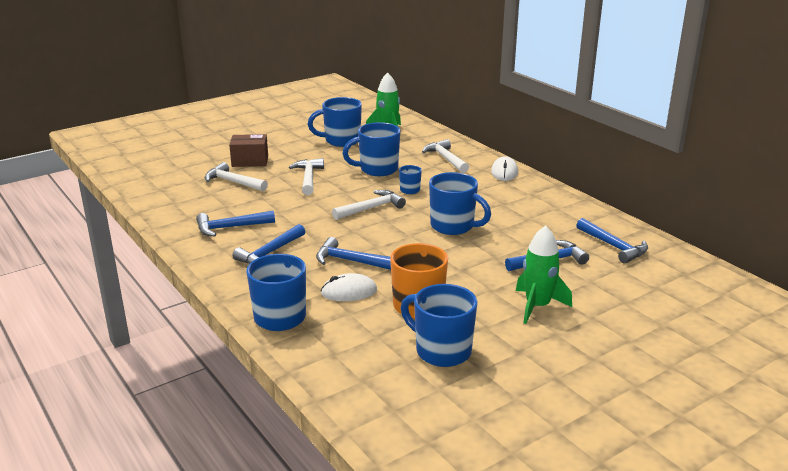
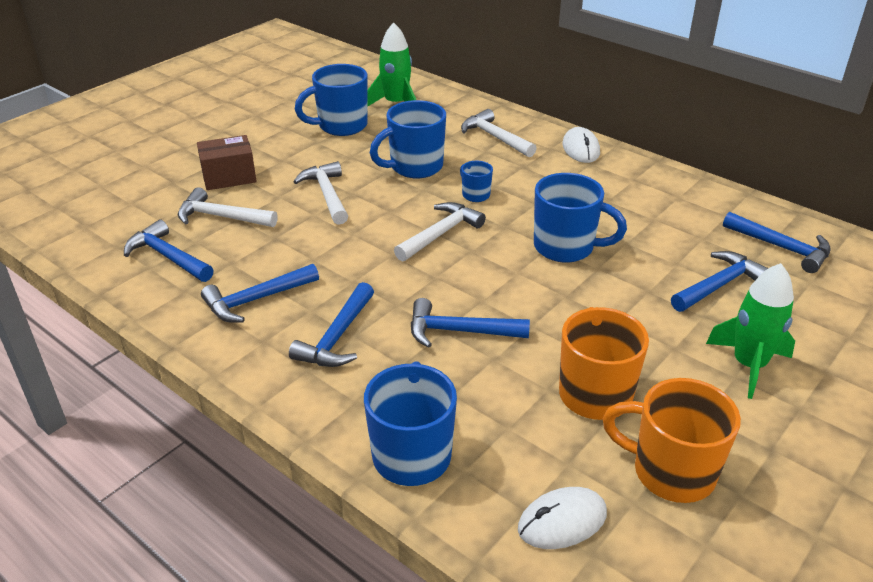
camera: 15 degrees left, 10 degrees up
white mouse [321,273,377,301] -> white mouse moved to [518,487,607,549]
blue mug [401,284,477,367] -> orange mug [602,378,741,503]
none -> blue hammer [124,220,214,282]

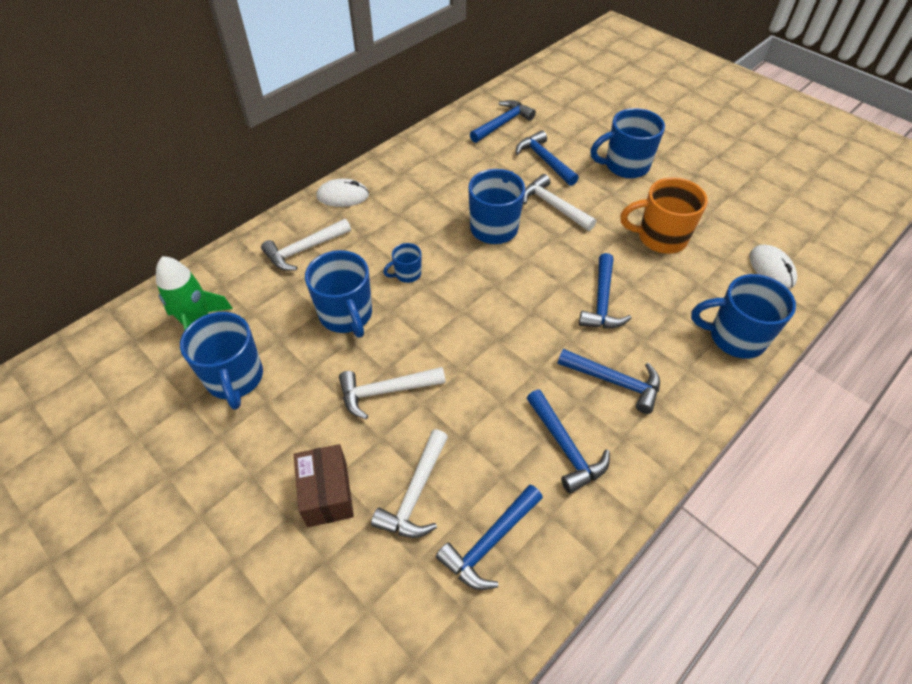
camera: 85 degrees left, 15 degrees up
white hammer [394,202,486,262] -> white hammer moved to [523,174,596,231]
orange mug [602,378,741,503] -> none
green rocket [706,263,795,399] -> blue mug [590,108,665,178]

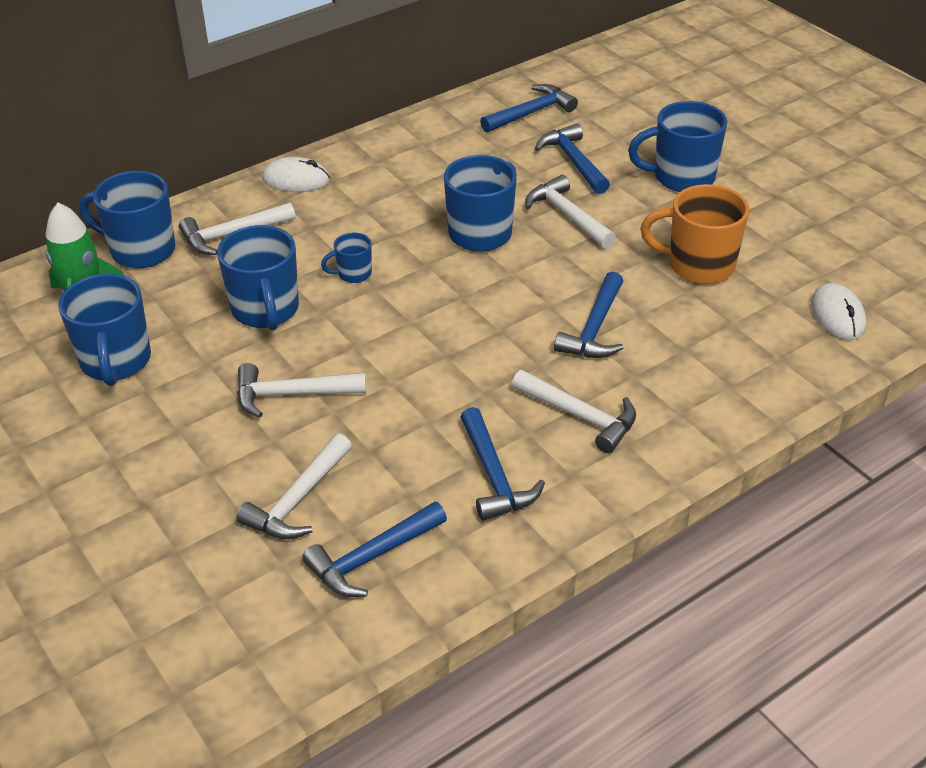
camera: 10 degrees right, 10 degrees down
brown box [294,444,354,527] -> none
blue hammer [558,349,660,414] -> white hammer [512,370,636,453]
blue mug [691,274,796,359] -> blue mug moved to [79,171,176,268]

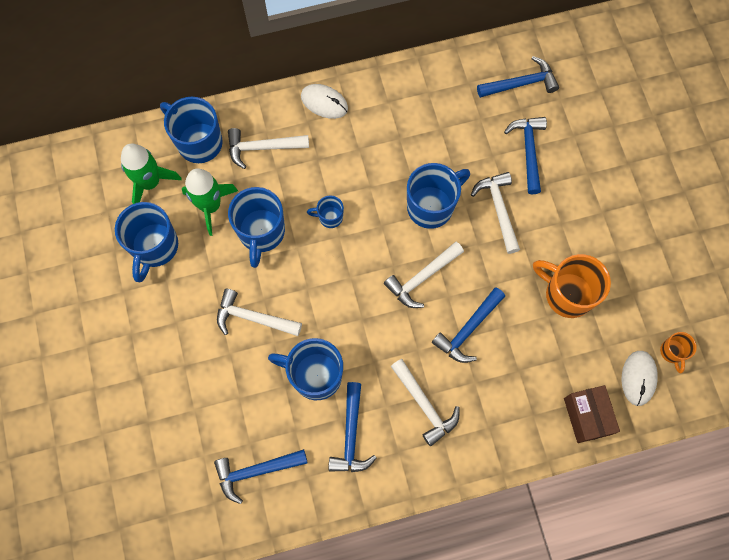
camera: 20 degrees right, 30 degrees up
white hammer [236,433,352,539] -> white hammer moved to [384,242,464,308]
blue mug [628,101,727,192] -> blue mug moved to [268,338,343,400]
none -> green rocket [182,169,238,236]
none -> brown box [564,385,620,443]
none -> orange mug [660,332,697,373]

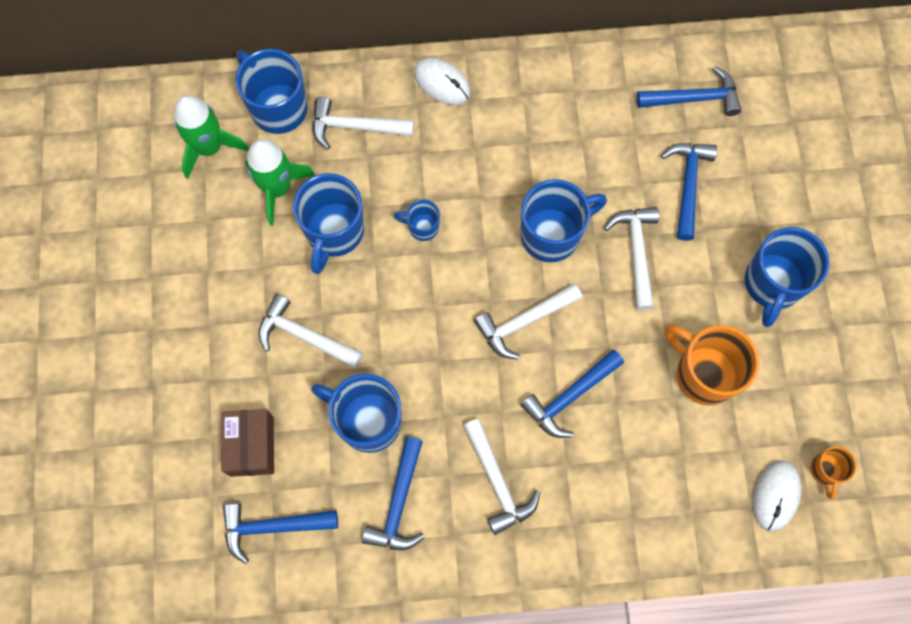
camera: 10 degrees right, 0 degrees up
blue mug [115,202,178,282] -> blue mug moved to [745,227,830,327]
brown box [564,385,620,443] -> brown box moved to [221,409,274,477]

